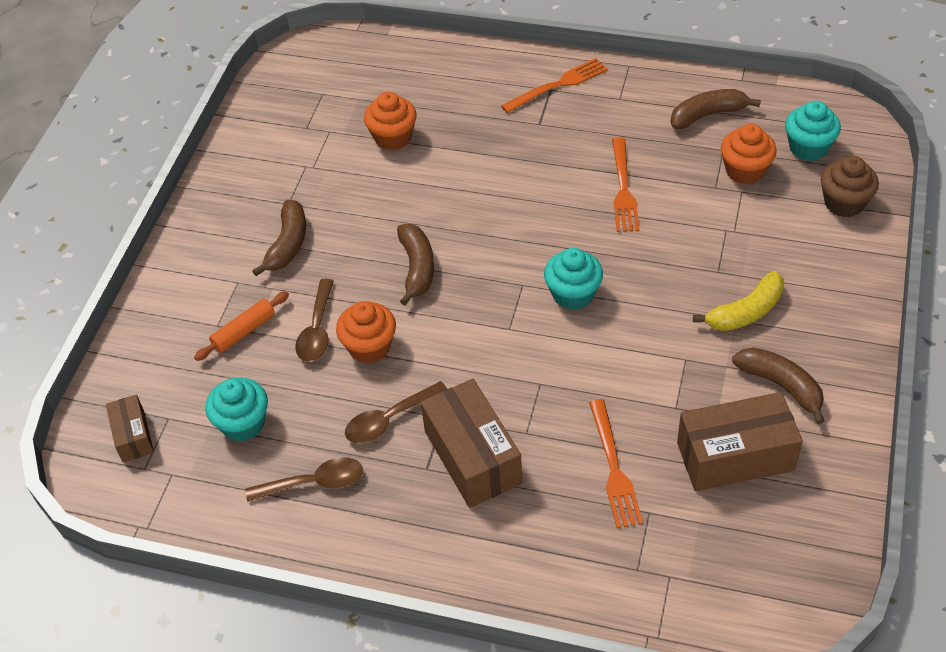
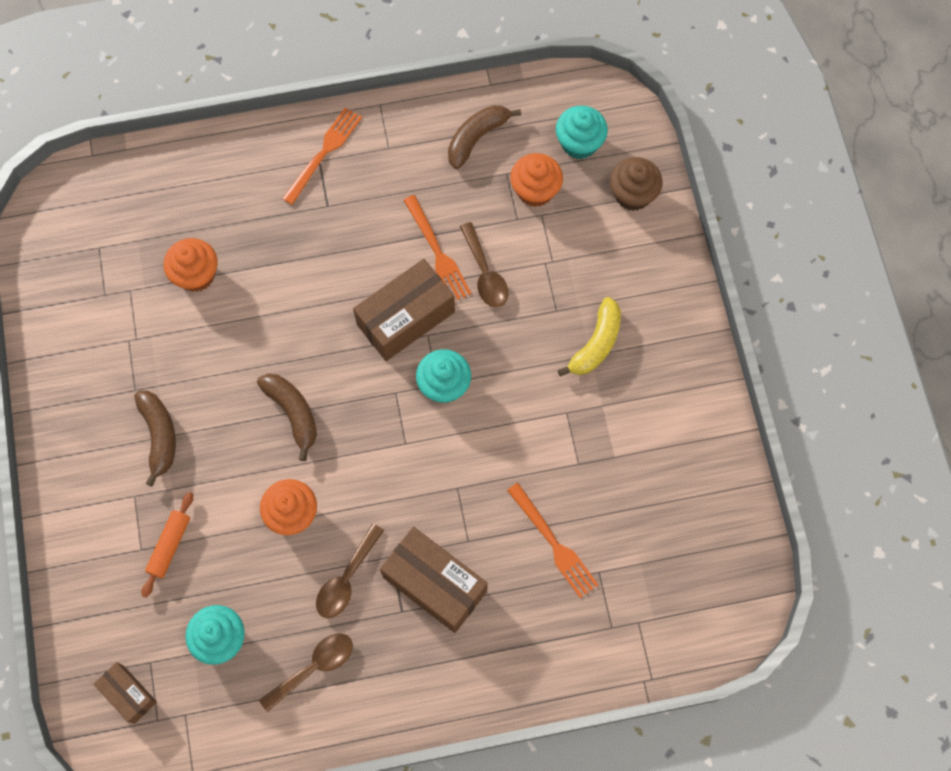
camera: 30 degrees left, 20 degrees up
brown spoon [295,279,334,362] -> brown spoon moved to [460,222,508,308]
brown box [677,392,803,491] -> brown box moved to [353,259,455,361]
brown banana [732,348,824,424] -> none

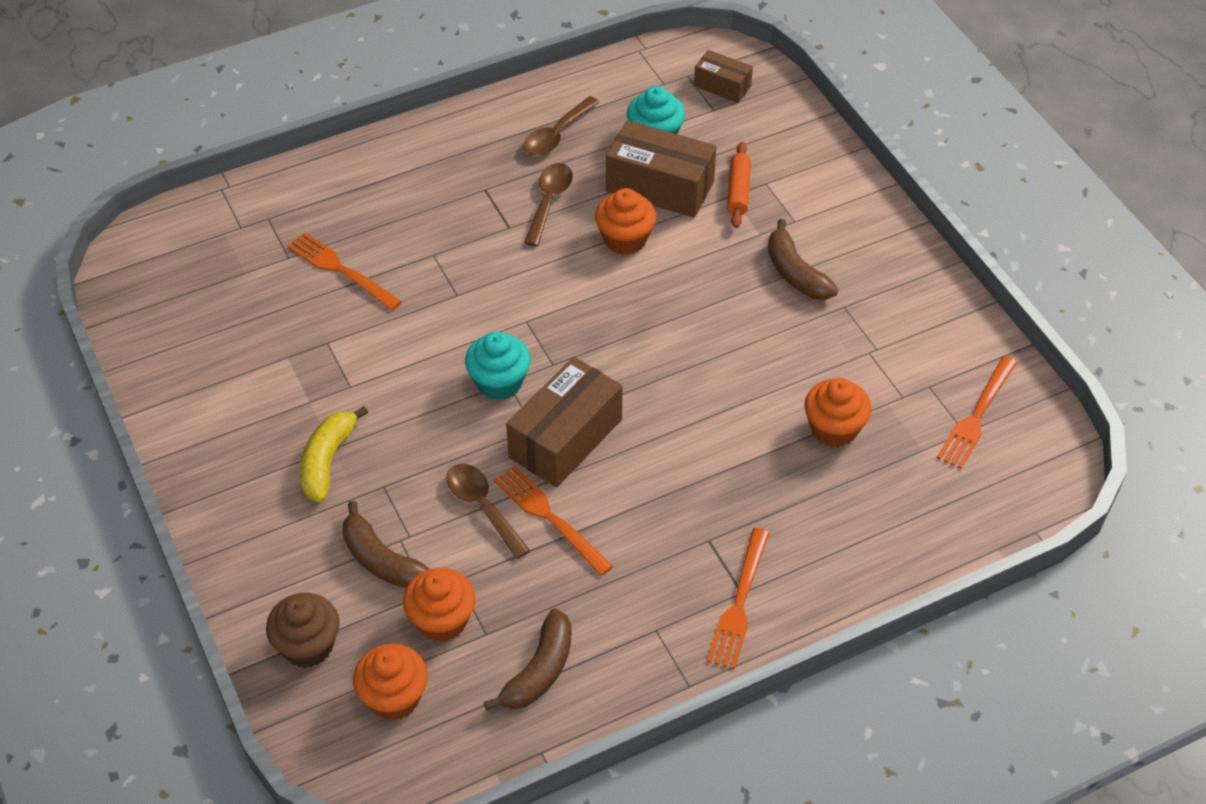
camera: 165 degrees right, 20 degrees down
brown banana [257,374,317,461] -> brown banana moved to [342,501,429,588]
brown box [380,527,488,633] -> brown box moved to [606,120,716,218]
turquoise cupcake [556,106,608,159] -> orange cupcake [353,644,428,720]
none -> orange fork [937,356,1017,469]

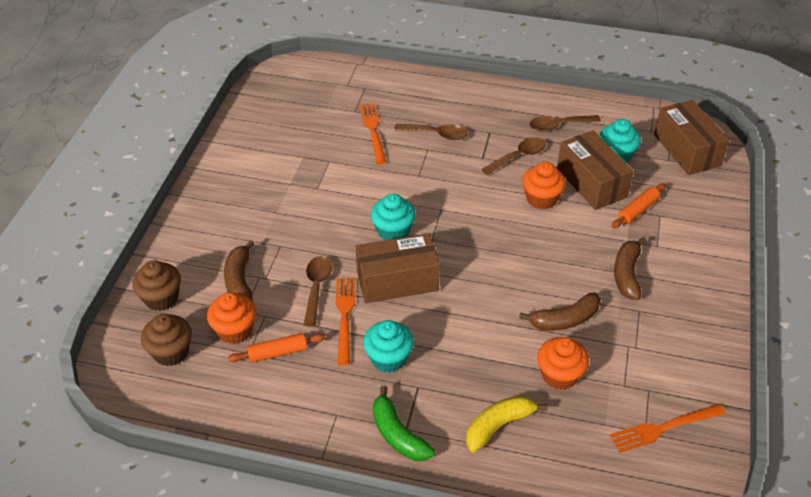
camera: 40 degrees right, 5 degrees down
yellow banana [300,406,368,502] -> yellow banana moved to [466,396,548,453]
orange cupcake [353,644,428,720] -> brown cupcake [141,314,192,366]
brown banana [484,608,572,711] -> brown banana moved to [519,292,601,331]
brown box [694,50,753,103] -> brown box [654,100,730,175], size x1.81
orange fork [707,528,769,669] -> green banana [373,386,435,461]
none -> orange rolling pin [228,333,325,363]
none -> turquoise cupcake [363,320,414,373]
none -> brown spoon [394,124,468,140]

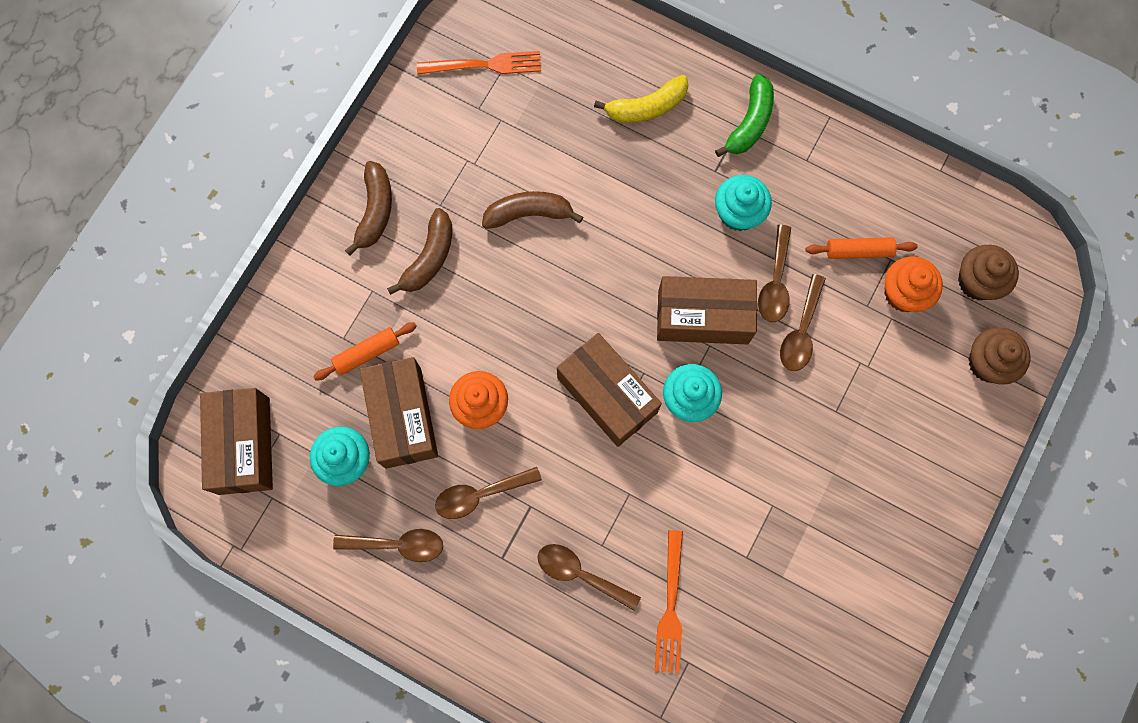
camera: 165 degrees left, 30 degrees up
brown banana [224,240,255,301] -> brown banana moved to [345,161,392,256]
orange fork [336,277,355,365] -> brown spoon [758,225,791,322]
green banana [373,386,435,461] -> green banana turned 45 degrees clockwise [715,74,774,157]
orange cupcake [537,337,589,390] -> none
none -> brown box [557,333,662,447]

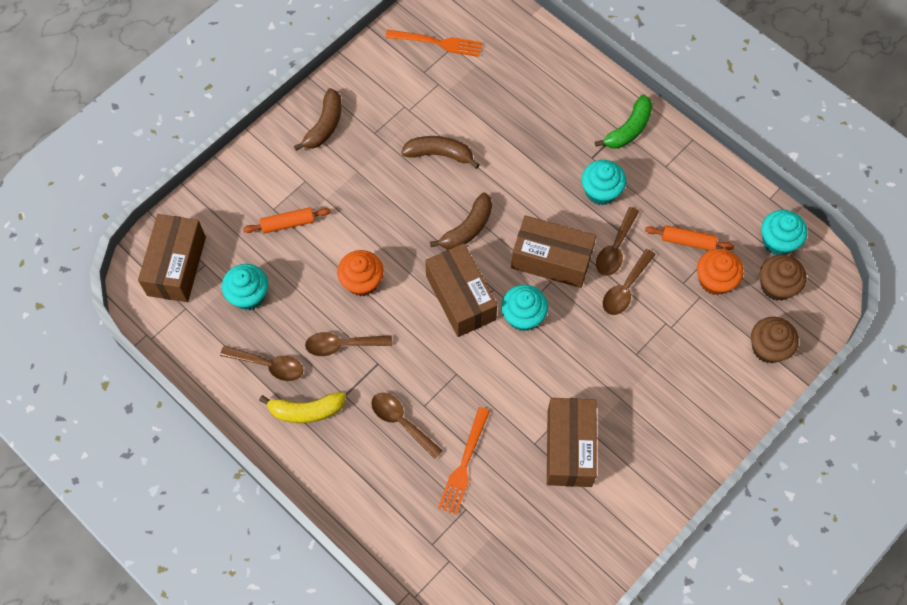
camera: 15 degrees right, 10 degrees down
brown box [360,357,438,469] -> brown box moved to [547,398,597,487]
brown banana [387,208,452,295] -> brown banana moved to [430,192,492,249]
yellow banana [594,75,689,123] -> yellow banana moved to [259,392,346,423]
none -> turquoise cupcake [761,210,807,255]

